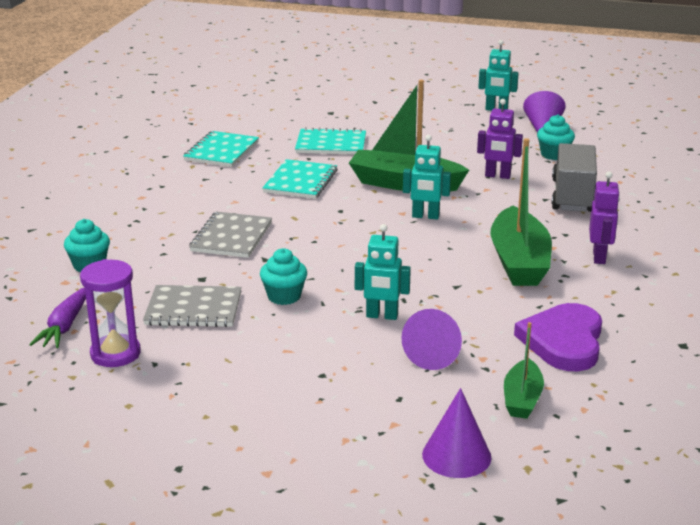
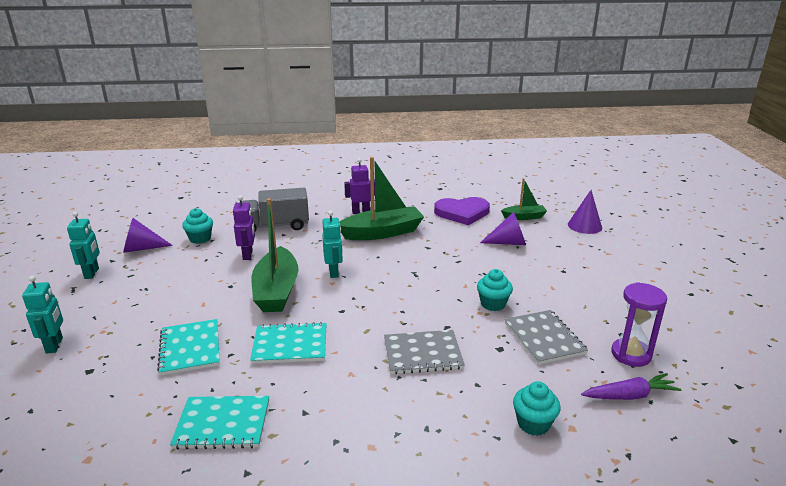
camera: 110 degrees left, 0 degrees up
turquoise robot [355,224,411,320] -> turquoise robot moved to [22,275,63,354]

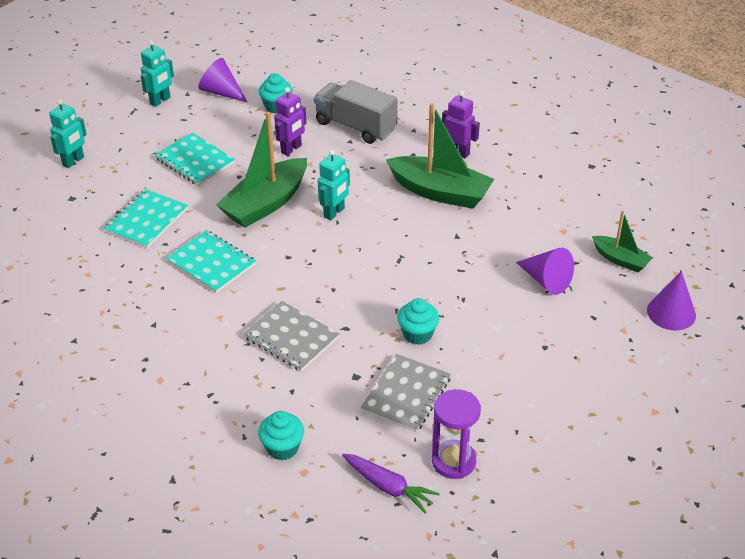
camera: 45 degrees right, 15 degrees up
turquoise notebook [170,396,269,450] -> turquoise notebook moved to [155,133,235,186]
purple heart [434,197,490,225] -> none

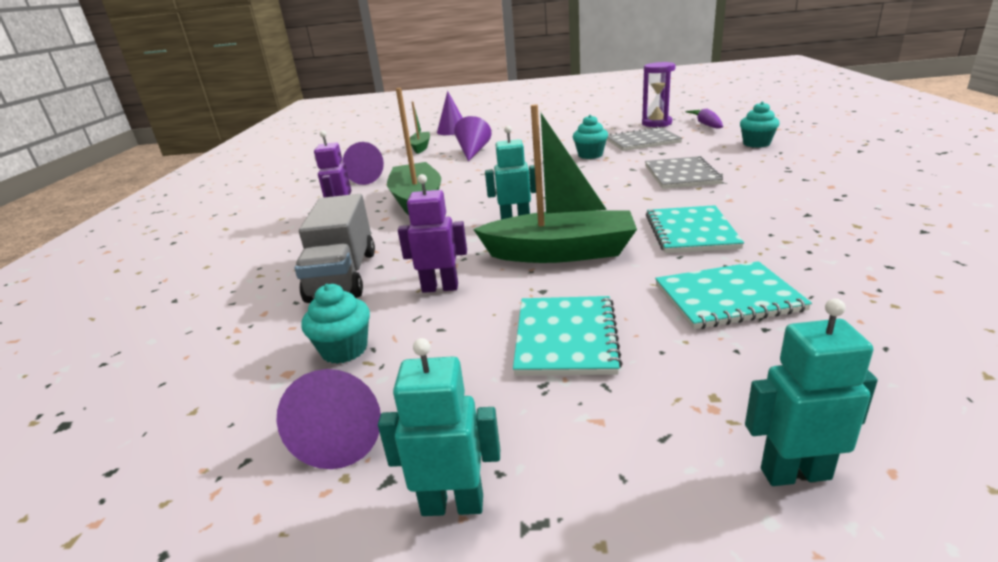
camera: 125 degrees left, 15 degrees down
none -> purple cone [342,142,384,185]

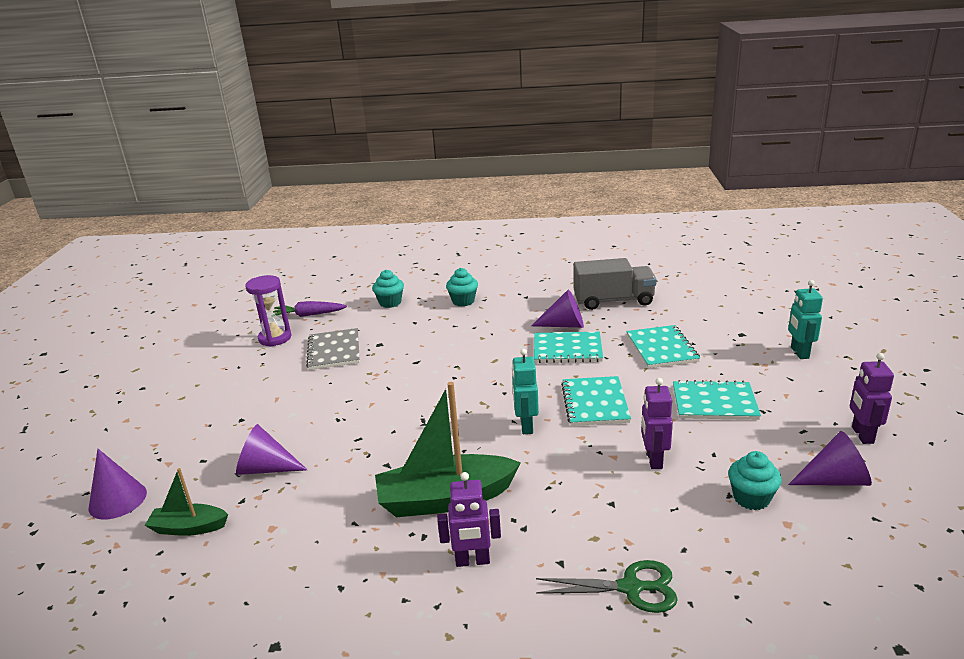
camera: 90 degrees left, 0 degrees up
grey truck [294,194,375,303] -> grey truck moved to [573,258,657,310]
purple cone [342,142,384,185] -> purple cone moved to [531,289,584,328]
turquoise robot [378,338,500,516] -> purple robot [850,353,894,444]
green boat [473,104,637,263] -> turquoise notebook [561,376,631,426]
turquoise cupcake [573,115,608,159] -> turquoise cupcake moved to [446,268,478,307]
grey notebook [645,156,723,189] -> none
none -> green scissors [536,560,678,613]

